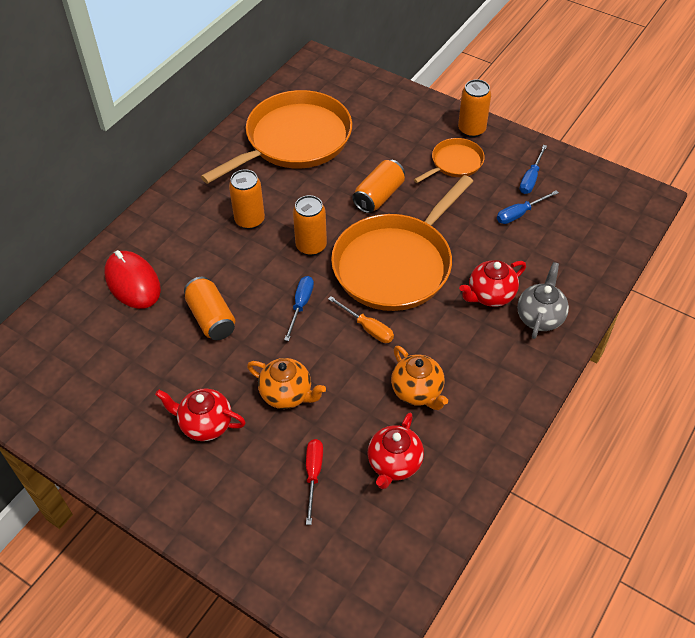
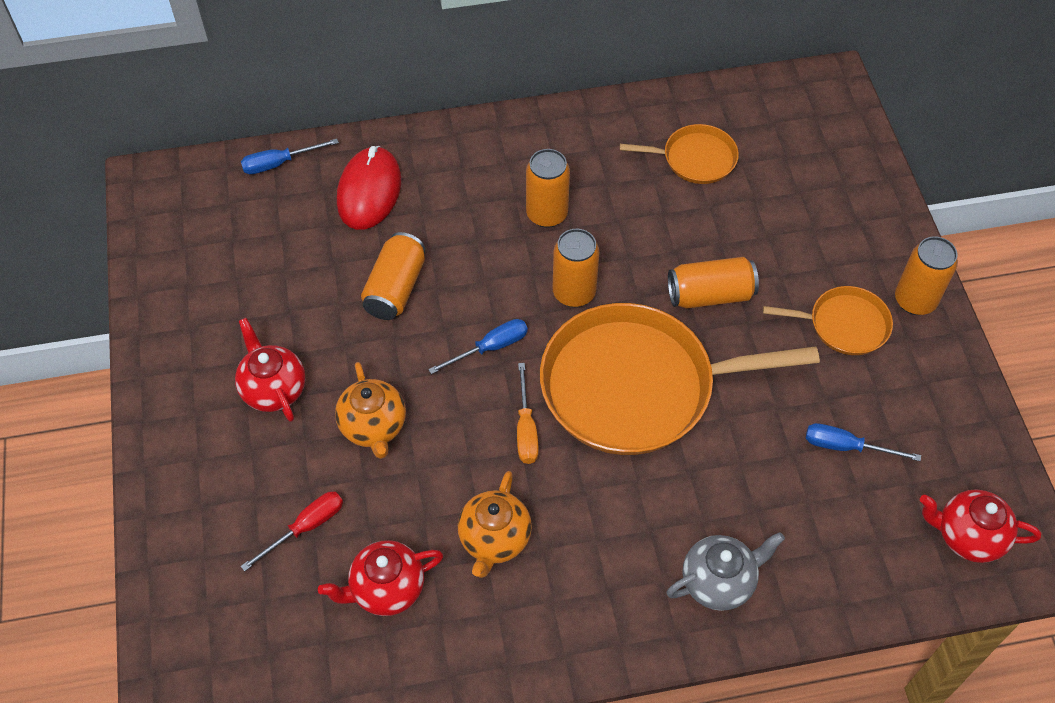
camera: 45 degrees right, 5 degrees up
orange pan [201,90,352,184] -> orange pan [620,124,739,184], size x0.48
red teapot [459,260,526,307] -> red teapot moved to [920,489,1041,563]
blue screwdriver [520,145,547,194] -> blue screwdriver moved to [241,139,339,174]

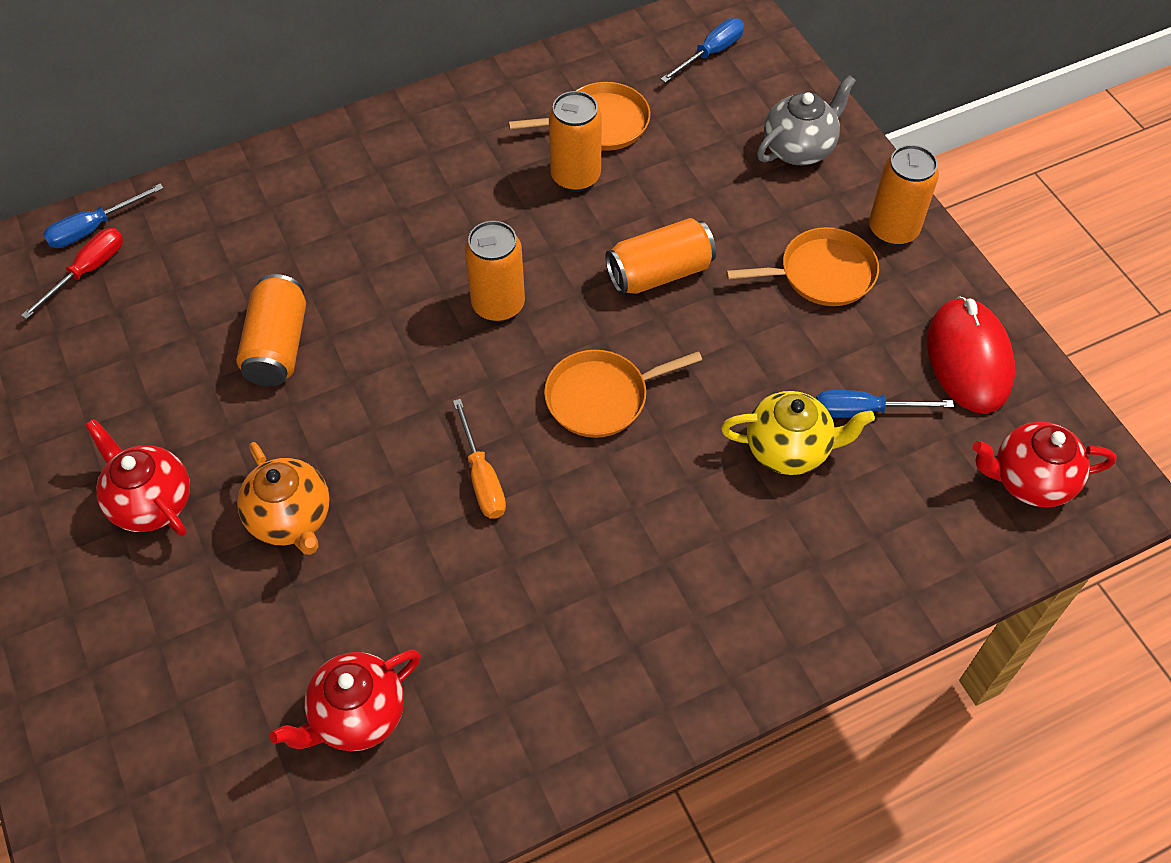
camera: 15 degrees left, 0 degrees up
red screwdriver [241,491,343,571] -> red screwdriver moved to [21,228,123,319]
red mouse [337,146,401,230] -> red mouse moved to [927,297,1015,413]
blue screwdriver [428,319,528,374] -> blue screwdriver moved to [661,18,744,83]
orange teapot [458,471,532,578] -> none
orange can [526,149,570,228] -> orange can moved to [549,91,602,192]
orange pan [540,303,820,455] -> orange pan [544,350,702,438], size x0.48
grey teapot [666,532,785,611] -> grey teapot moved to [757,75,856,165]
none -> yellow teapot [721,391,875,475]

